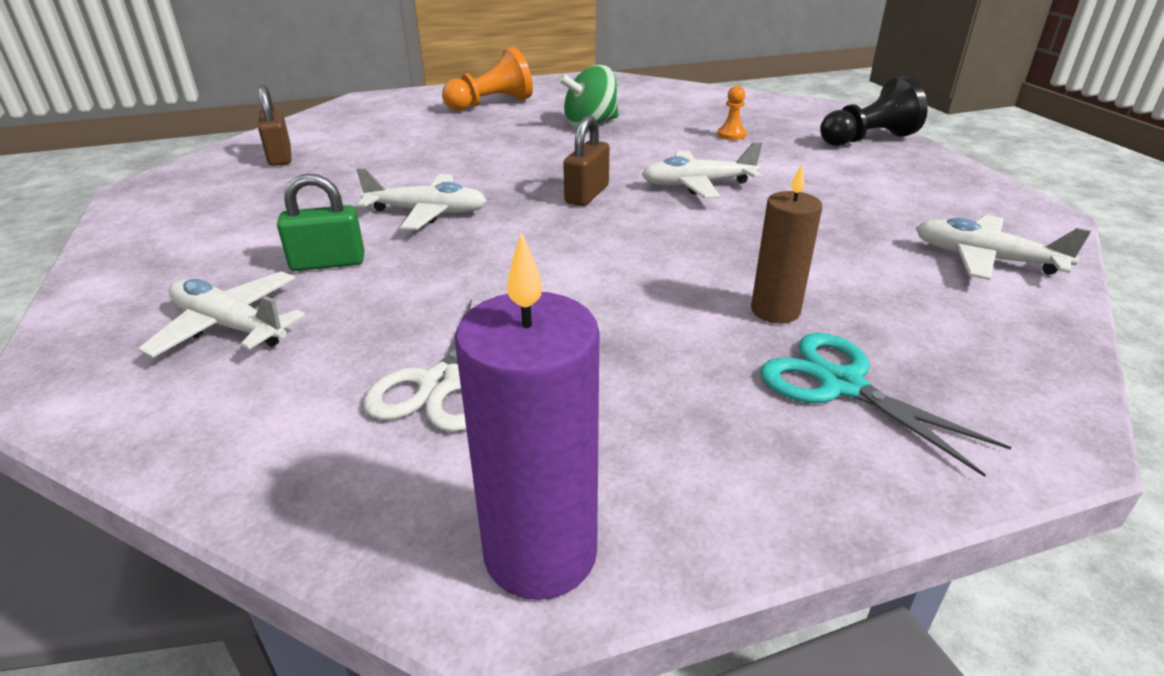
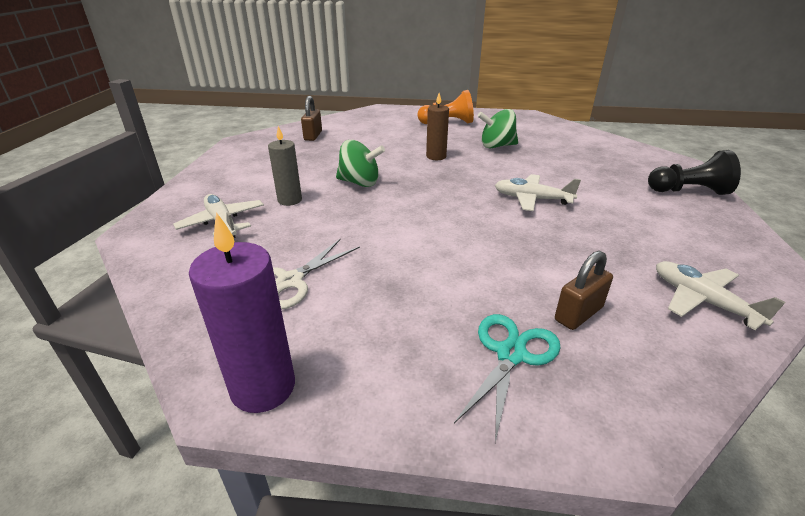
camera: 25 degrees right, 0 degrees up
green padlock [277,174,364,271] -> grey candle [268,126,302,206]
white plane [356,168,487,230] -> green spinning top [336,140,385,187]
brown padlock [563,115,610,206] -> brown padlock moved to [555,251,613,330]
orange pawn [717,86,747,140] -> none
brown candle [751,164,822,323] -> brown candle moved to [426,93,449,160]
turquoise scissors [760,333,1011,477] -> turquoise scissors turned 45 degrees clockwise [454,314,561,442]

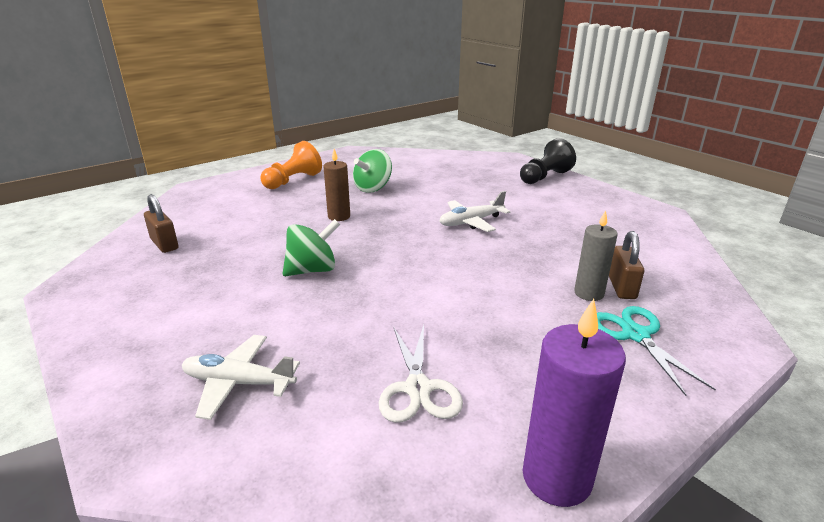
camera: 45 degrees left, 5 degrees down
grey candle [268,126,302,206] -> grey candle moved to [574,210,618,301]
white plane [656,261,786,330] -> none

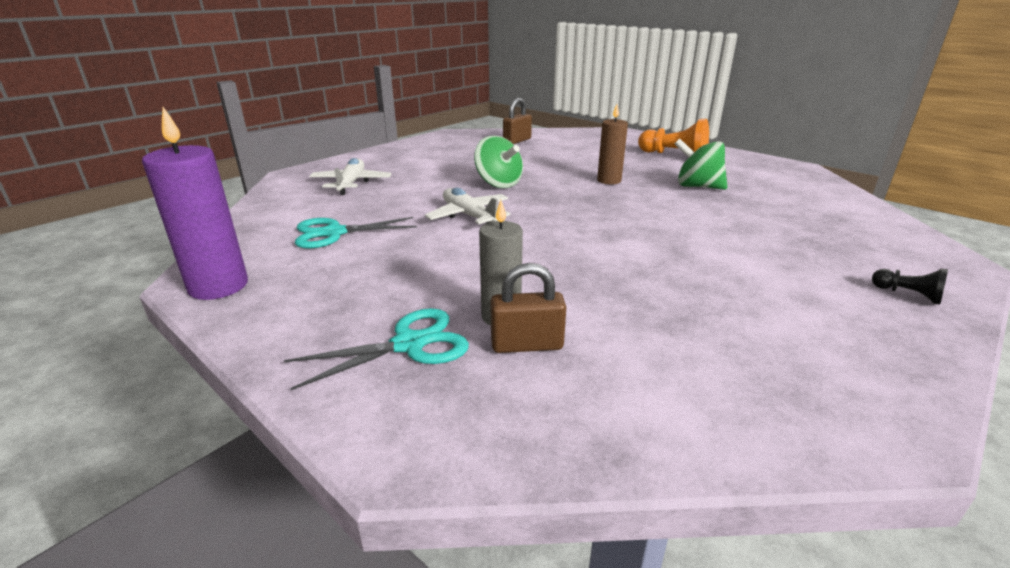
camera: 80 degrees right, 0 degrees up
white scissors [379,325,463,423] -> turquoise scissors [295,217,417,249]
white plane [439,191,510,232] -> white plane moved to [425,188,510,224]
black pawn [520,138,576,184] -> black pawn [872,269,948,304], size x0.51

